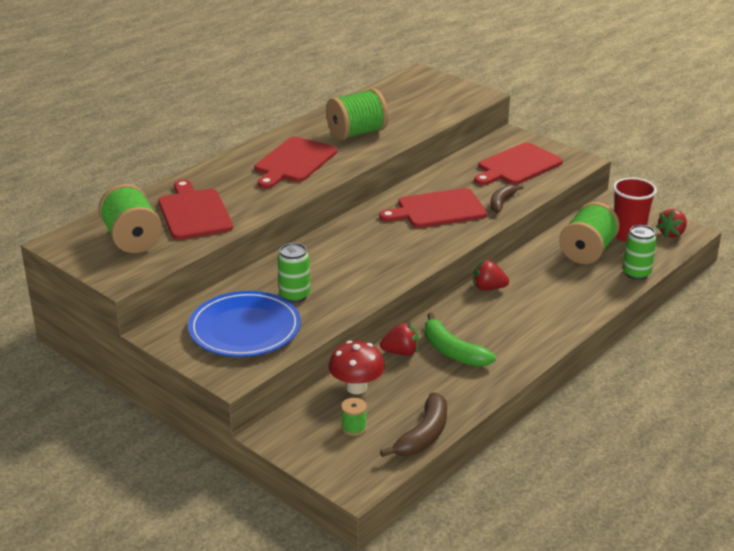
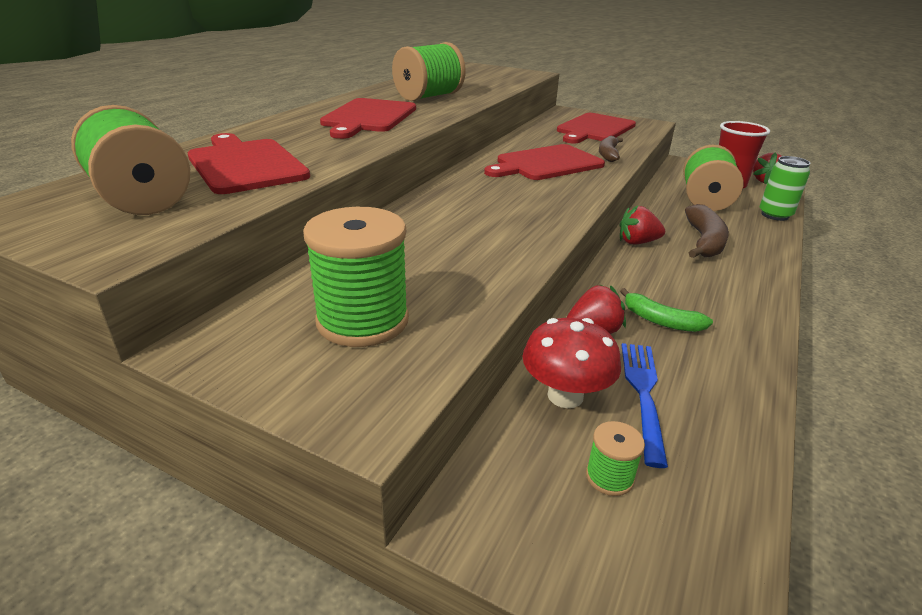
camera: 15 degrees left, 0 degrees up
blue plate [188,291,301,357] -> green spool [303,207,409,347]
green can [277,243,310,303] -> none
brown banana [380,392,447,457] -> brown banana moved to [685,204,729,258]
green banana [425,313,496,367] -> green banana [620,288,713,332], size x0.66
none -> blue fork [621,343,668,468]

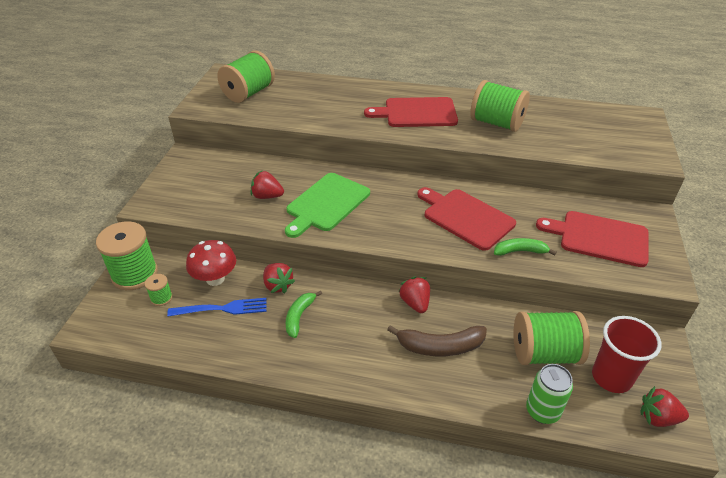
camera: 75 degrees right, 10 degrees up
red cutting board [188,133,310,194] -> none
green spool [303,207,409,347] -> green spool moved to [96,221,158,290]
brown banana [599,136,623,162] -> green banana [494,238,557,256]
none -> red strawberry [251,170,284,199]
none -> green cutting board [285,173,370,238]

